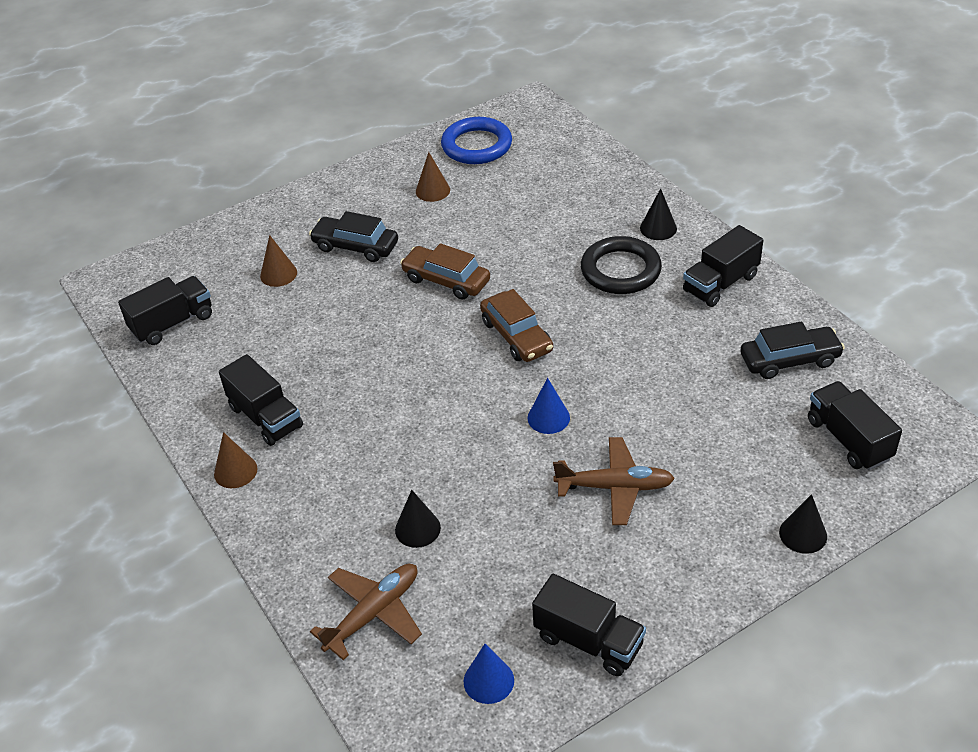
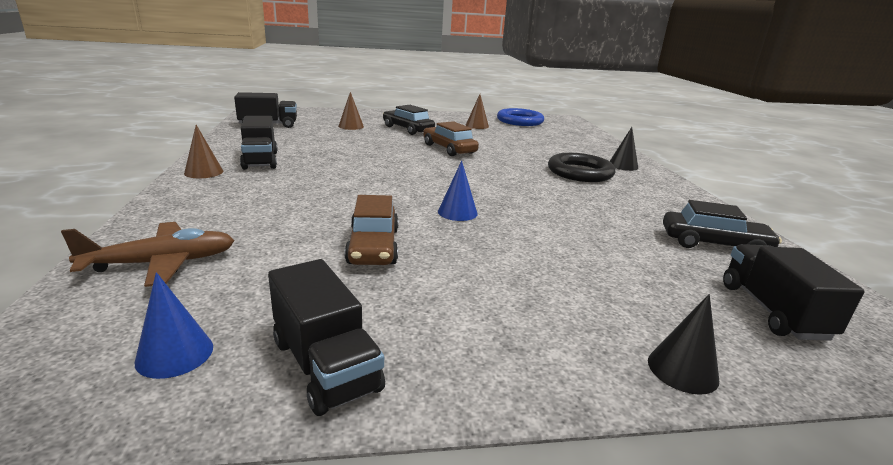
camera: 20 degrees right, 20 degrees down
black cone [395,490,441,548] -> none
brown car [480,289,553,362] -> brown car moved to [345,195,398,265]
brown plane [553,437,675,525] -> none
black truck [683,225,763,307] -> none

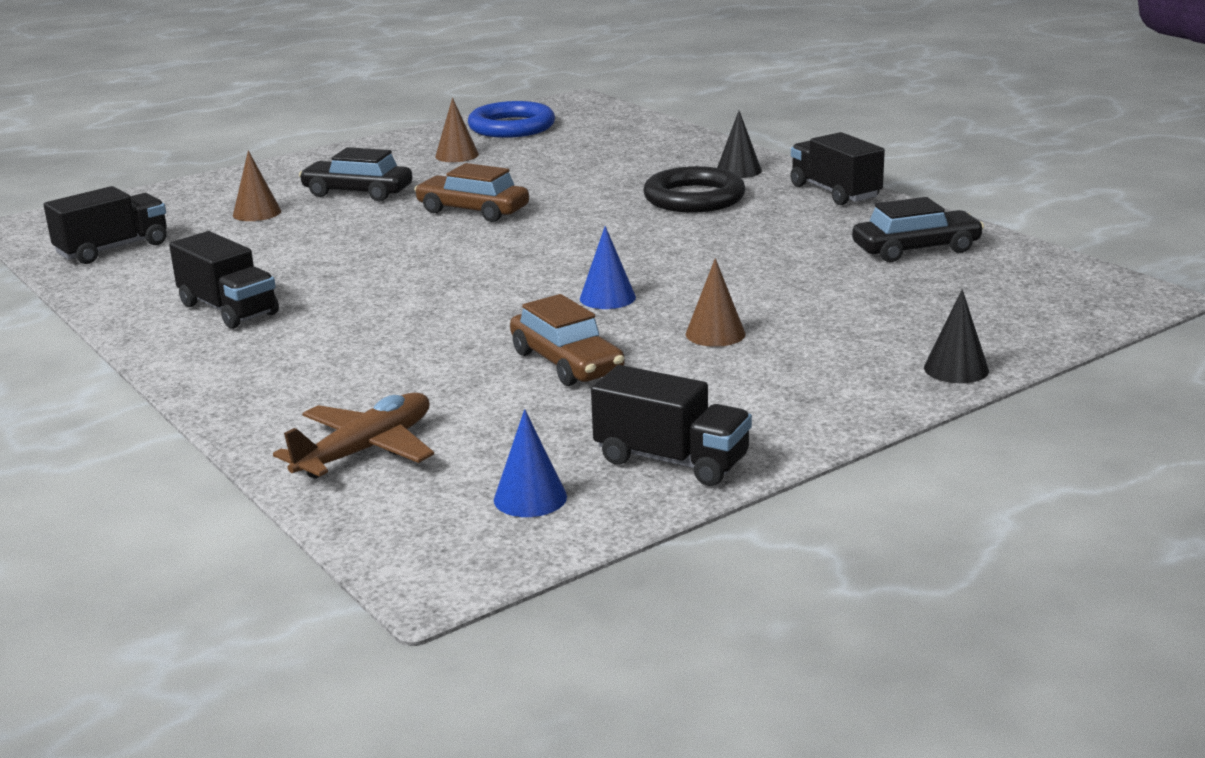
camera: 25 degrees left, 0 degrees up
brown cone [184,125,223,178] -> brown cone moved to [686,258,746,347]
black truck [723,244,865,341] -> black truck moved to [790,132,885,205]

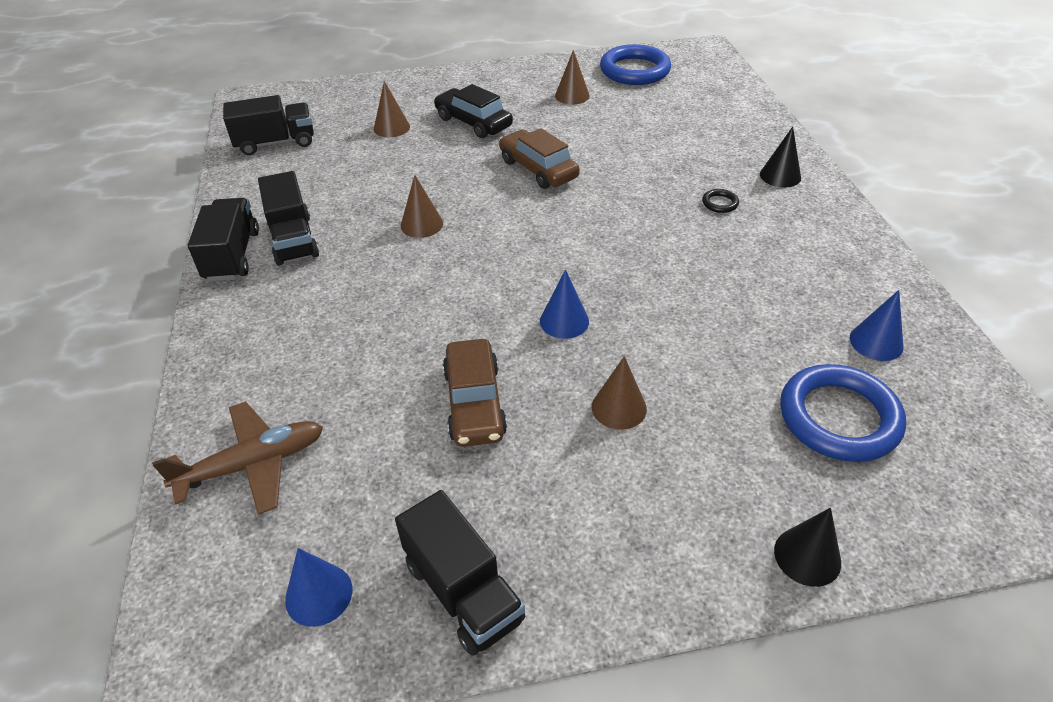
camera: 25 degrees right, 20 degrees up
black ring [643,166,745,213] -> black ring [702,189,739,213], size x0.41
black truck [790,132,885,205] -> black truck moved to [188,198,259,281]
black car [852,197,984,262] -> blue cone [850,290,904,361]
none -> brown cone [401,175,443,238]
none -> blue ring [780,364,906,462]

